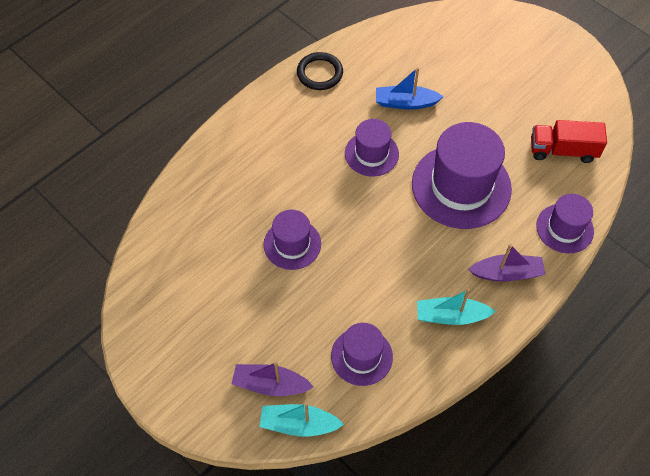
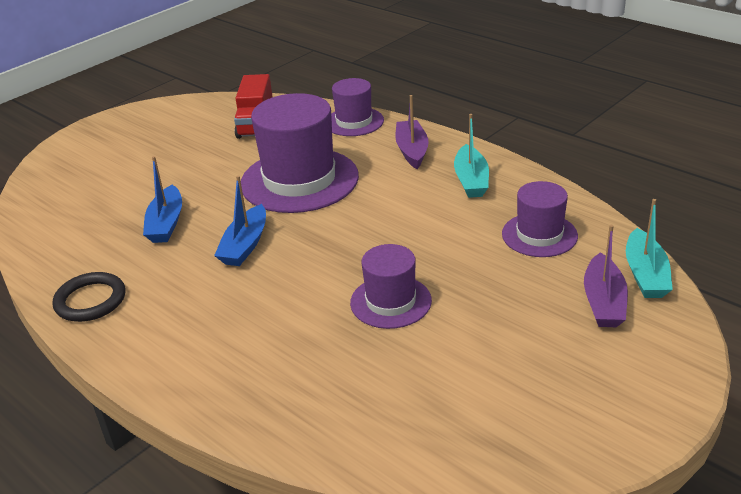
camera: 90 degrees left, 25 degrees down
purple hat [345,119,399,176] -> blue boat [214,175,266,266]

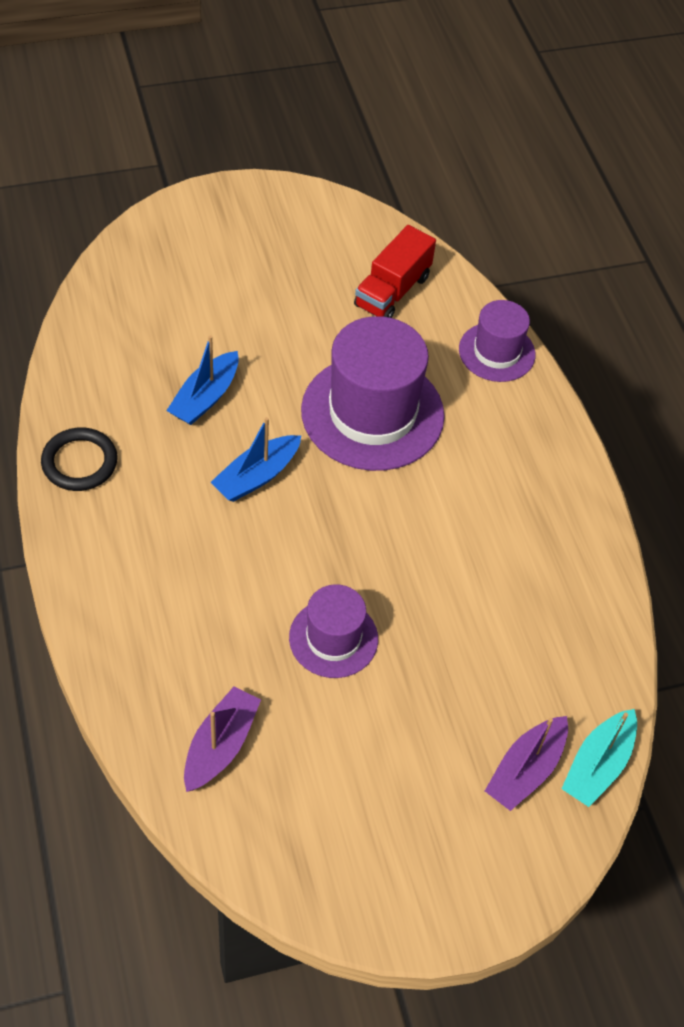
camera: 25 degrees right, 20 degrees up
purple boat [395,95,429,169] -> purple boat moved to [184,686,261,792]
turquoise boat [454,114,489,198] -> none
purple hat [502,181,578,257] -> none

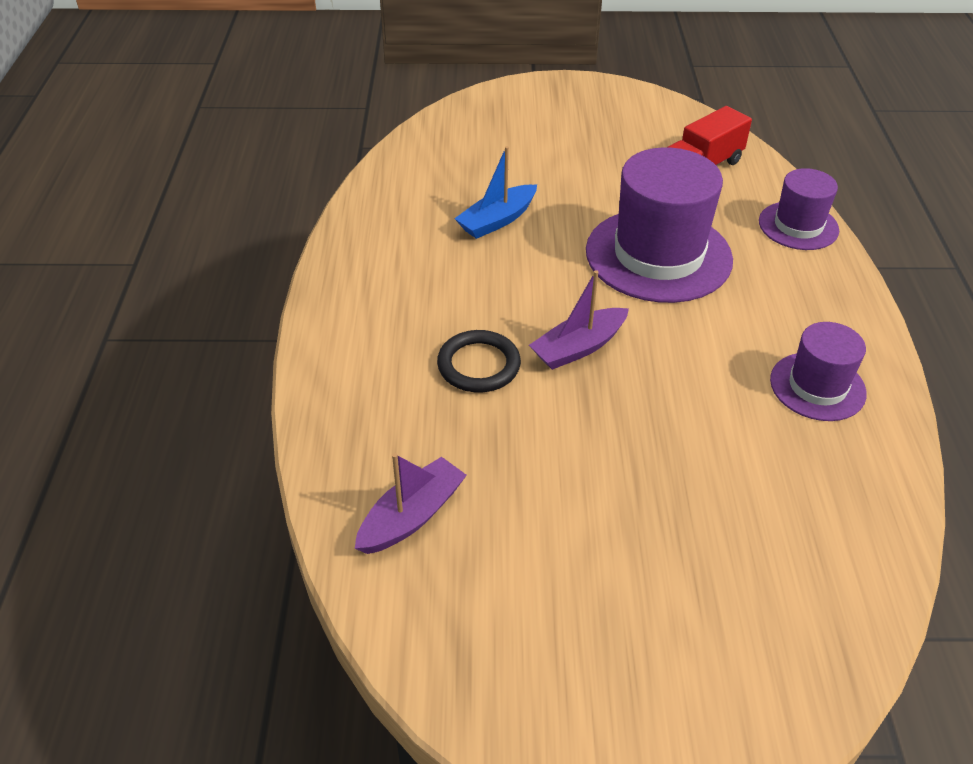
camera: 20 degrees right, 10 degrees down
black ring [41,427,118,491] -> black ring moved to [437,330,521,392]
blue boat [211,417,301,502] -> none
purple hat [289,584,378,678] -> purple hat moved to [770,322,867,421]
purple boat [485,716,568,811] -> purple boat moved to [529,270,629,370]
turquoise boat [561,709,637,807] -> none

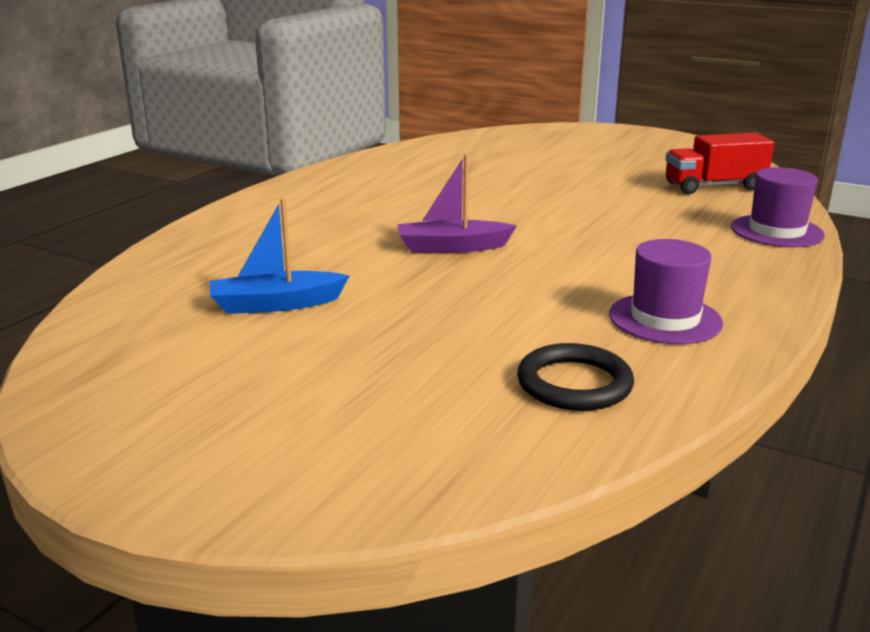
camera: 30 degrees right, 20 degrees down
purple boat [355,453,467,554] -> none
black ring [437,330,521,392] -> black ring moved to [517,343,634,411]
blue boat [454,146,537,239] -> blue boat moved to [210,198,349,314]
purple hat [586,147,733,303] -> none

